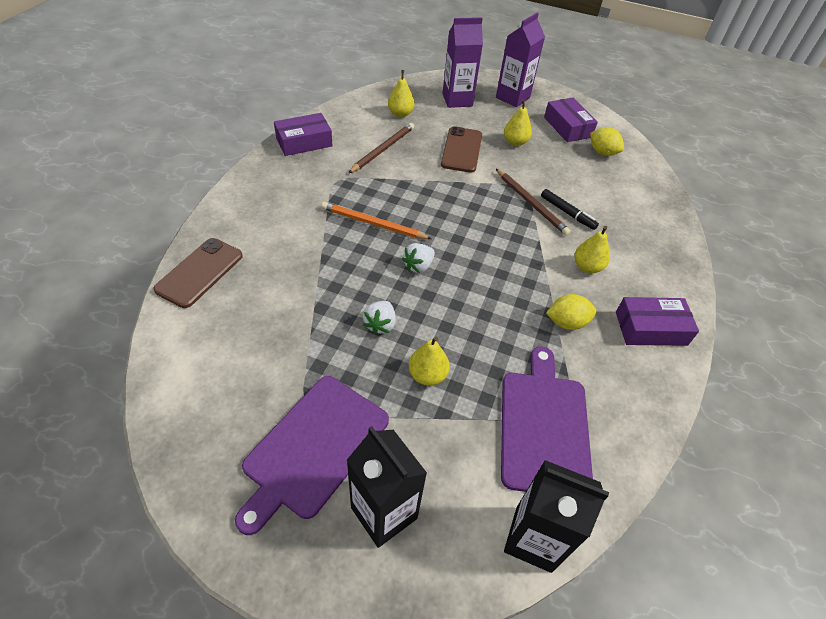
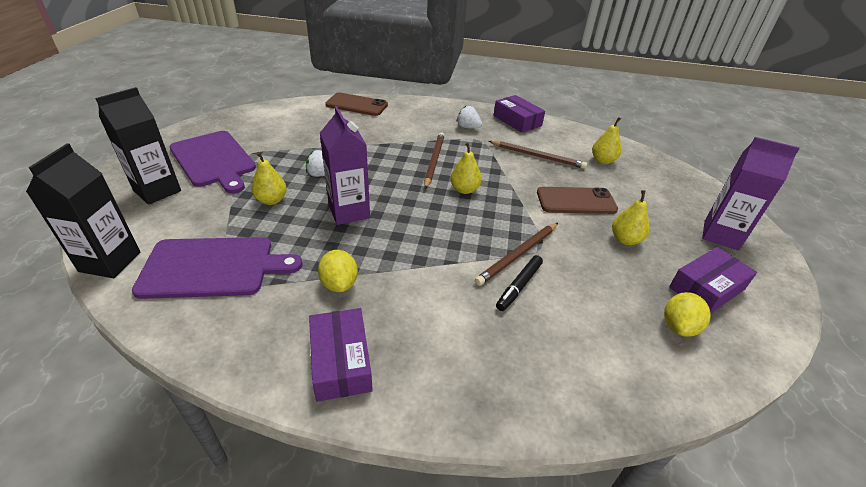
camera: 80 degrees right, 10 degrees down
purple cutting board [235,376,389,535] -> purple cutting board turned 150 degrees counterclockwise [170,131,256,194]
orange pencil [321,202,432,239] -> brown pencil [424,132,445,189]
white strawberry [402,243,435,273] -> white strawberry moved to [456,106,482,129]
purple carton [442,17,483,108] -> purple carton moved to [320,106,370,225]
yellow pear [574,226,610,273] -> yellow pear moved to [450,142,482,194]

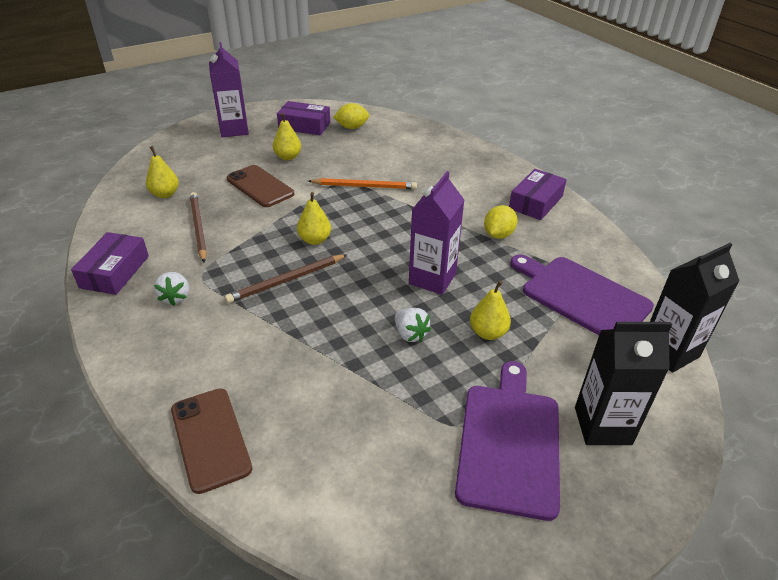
camera: 130 degrees left, 0 degrees up
brown pencil [475,223,558,286] -> orange pencil [308,178,417,189]
black marker [496,255,543,311] -> none

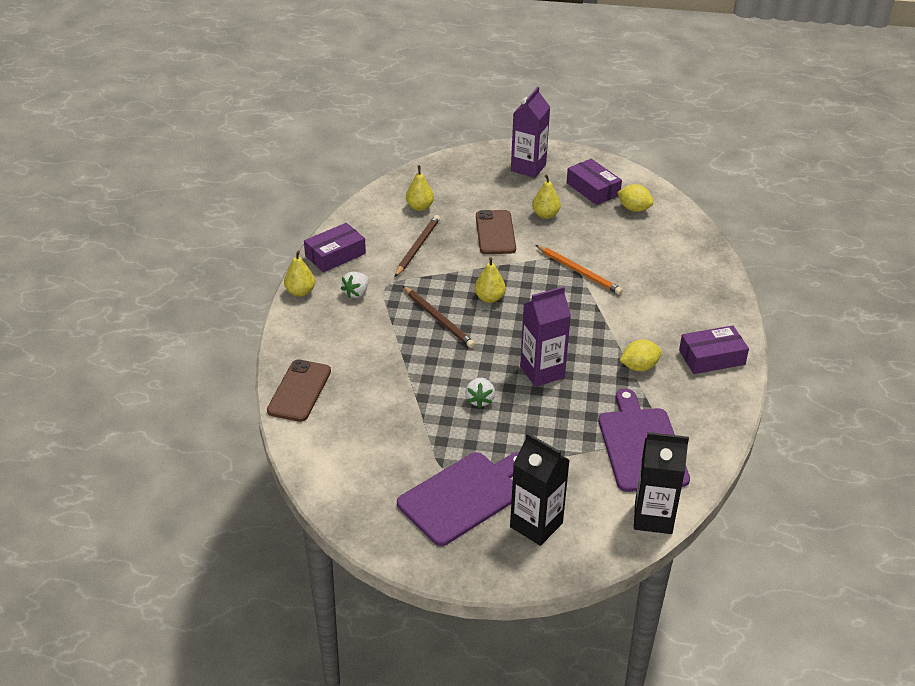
camera: 40 degrees right, 0 degrees up
brown pencil [225,254,348,303] -> brown pencil turned 135 degrees counterclockwise [403,286,475,348]
yellow pear [470,281,511,340] -> yellow pear moved to [284,250,315,297]

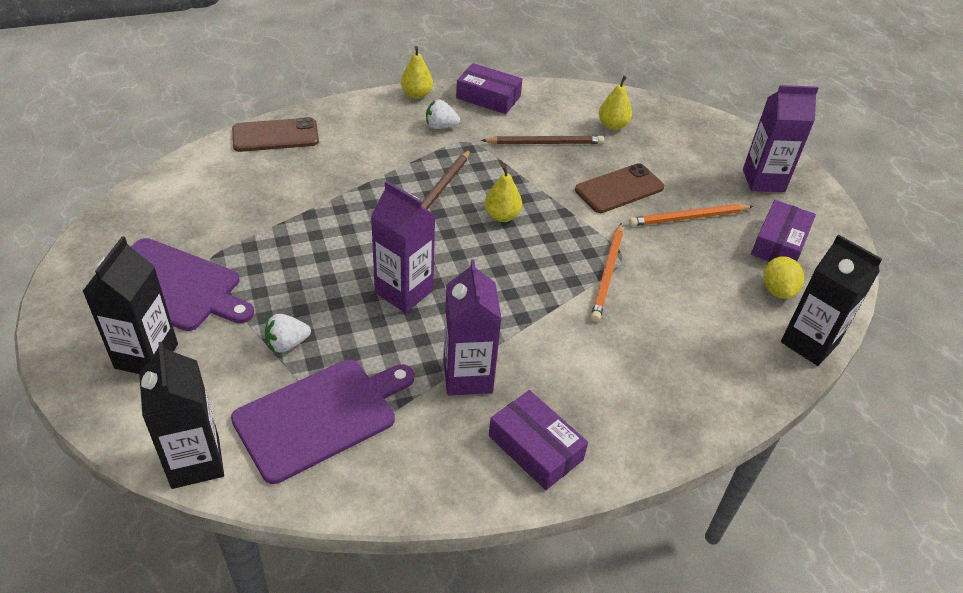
camera: 60 degrees right, 5 degrees up
white strawberry [465,378,495,408] -> white strawberry moved to [265,314,311,352]
yellow pear [532,174,561,219] -> orange pencil [629,204,753,226]
yellow lemon [620,340,662,371] -> purple carton [443,259,502,396]
none -> black carton [781,234,882,366]

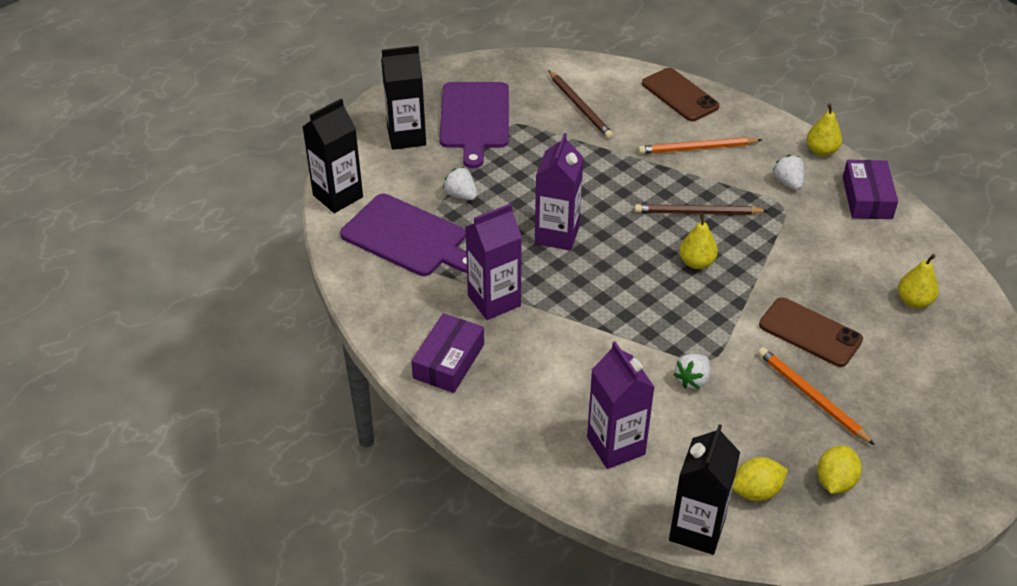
camera: 70 degrees right, 0 degrees up
brown pencil [481,135,604,144] -> brown pencil moved to [548,70,614,139]
orange pencil [591,223,623,322] -> orange pencil moved to [638,137,762,154]
purple carton [743,85,819,192] -> purple carton moved to [587,341,655,469]
purple box [751,200,816,262] -> yellow lemon [817,445,862,494]
none -> white strawberry [673,354,710,389]

